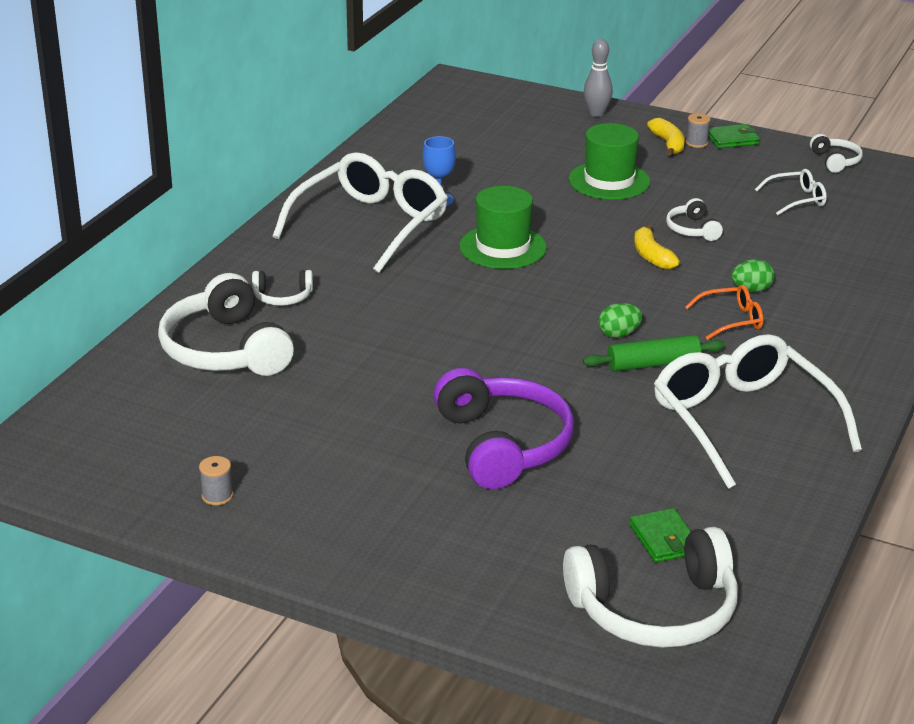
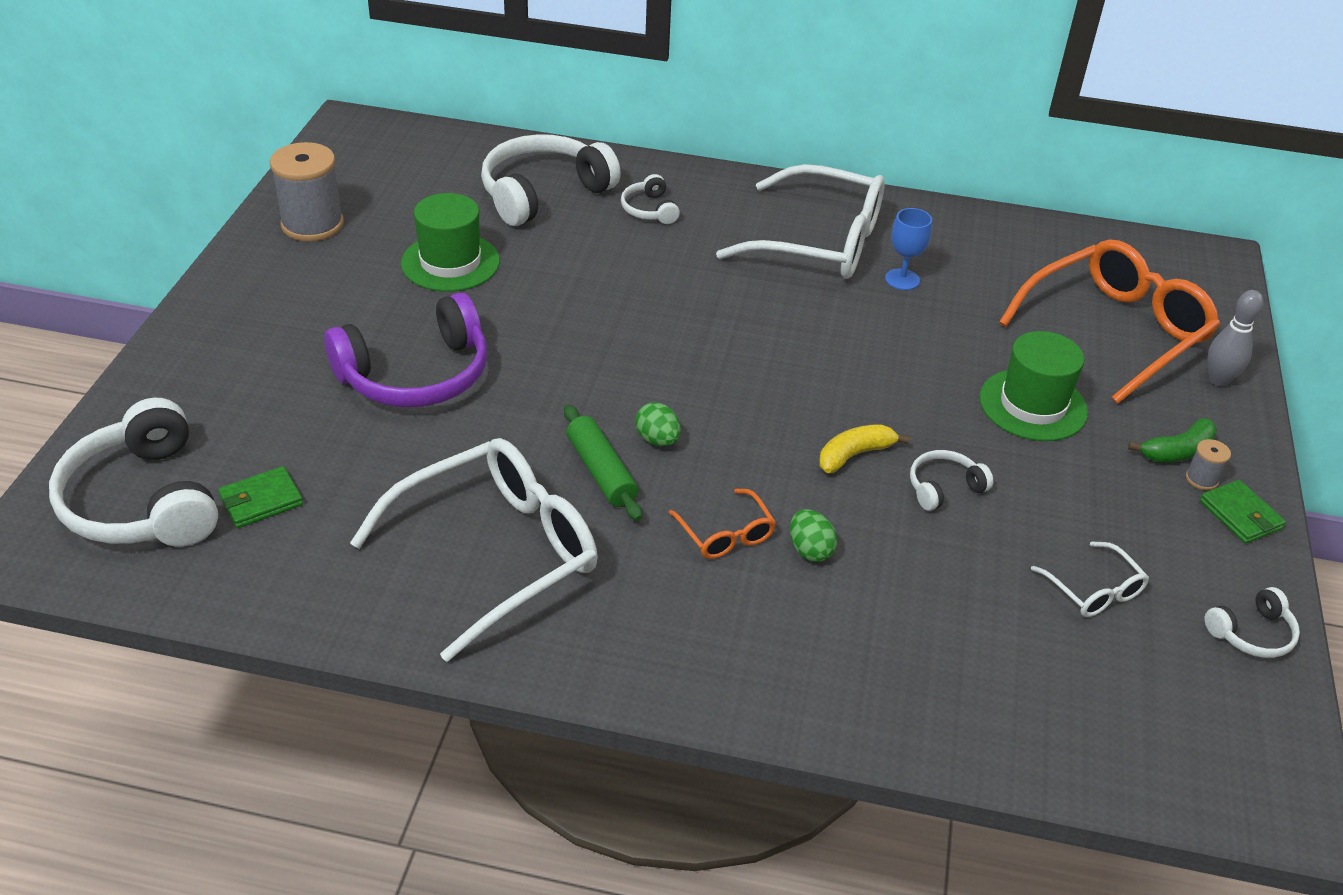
camera: 75 degrees right, 10 degrees up
grey spool [199,456,233,505] -> grey spool [270,142,344,242], size x2.25
green hat [459,186,547,269] -> green hat moved to [401,193,500,292]
yellow banana [647,118,685,156] -> green banana [1128,418,1217,462]
none -> orange glasses [999,240,1220,404]

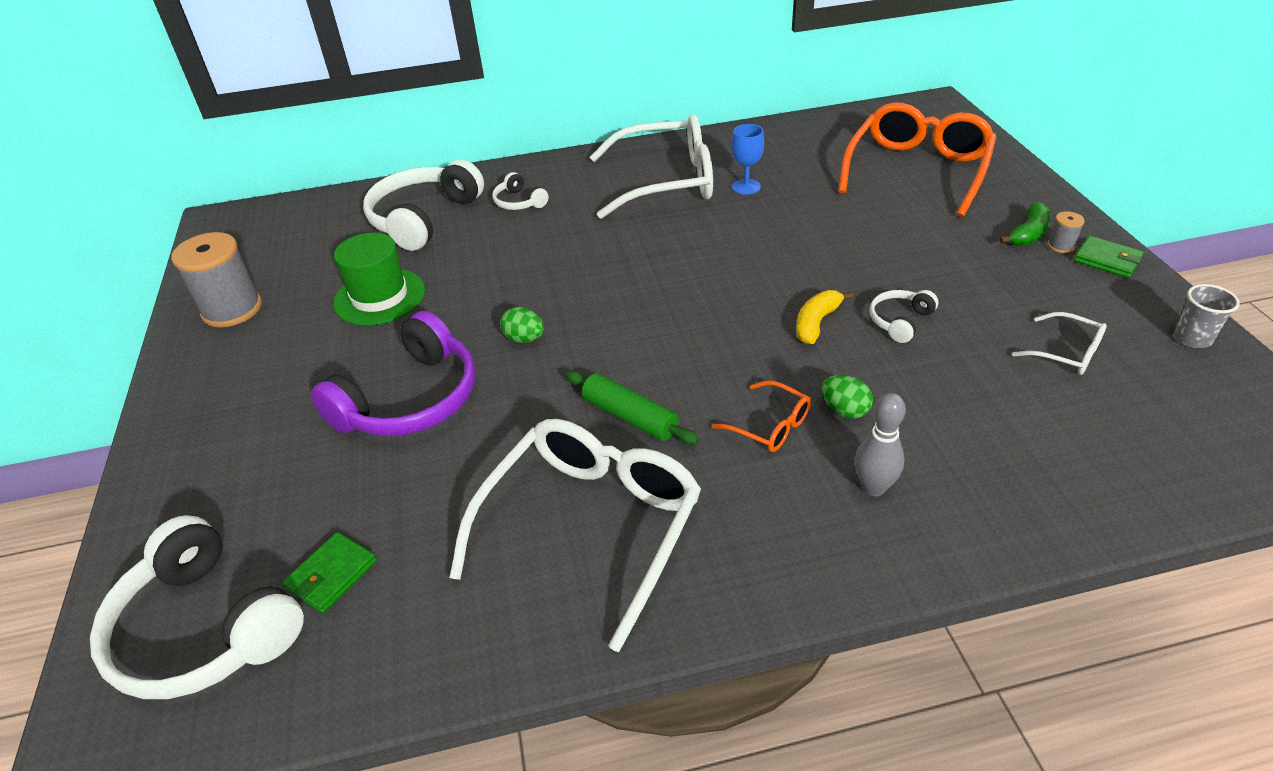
camera: 20 degrees left, 0 degrees up
green egg [635,402,681,446] -> green egg moved to [500,307,544,343]
green hat [979,331,1088,441] -> none
white headphones [1204,587,1300,658] -> grey cup [1175,284,1240,348]
grey bowling pin [1208,290,1263,386] -> grey bowling pin moved to [855,393,906,496]

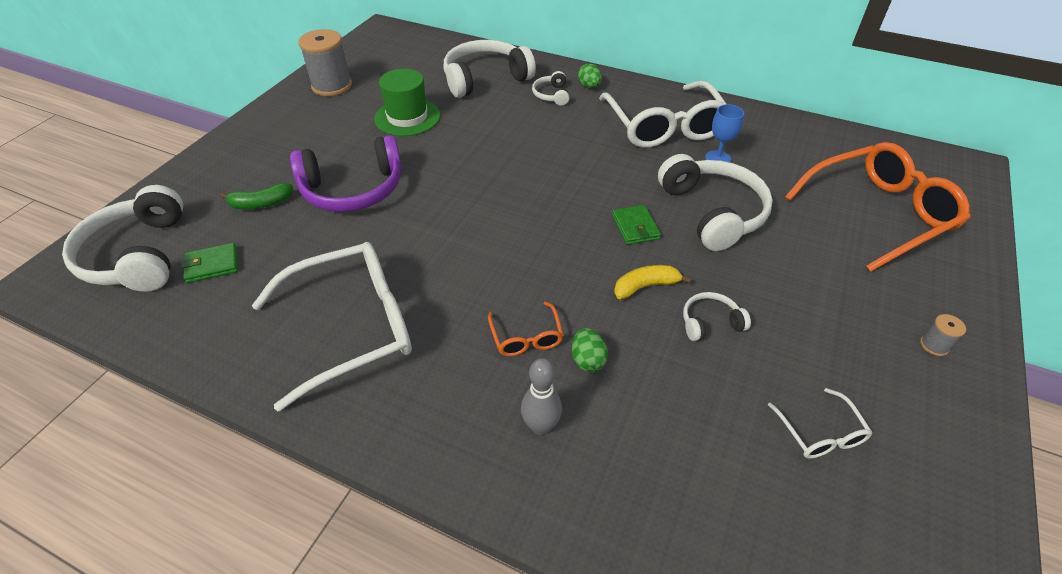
camera: 35 degrees right, 5 degrees up
green egg [500,307,544,343] -> green egg moved to [578,63,602,88]
green rolling pin [566,371,699,445] -> none
white glasses [590,114,713,219] -> white glasses turned 45 degrees clockwise [599,81,726,148]
green banana [999,202,1051,246] -> green banana moved to [220,183,293,209]
green wallet [1074,236,1144,278] -> green wallet moved to [612,205,661,245]
grey cup [1175,284,1240,348] -> none
none -> white headphones [658,154,773,251]

